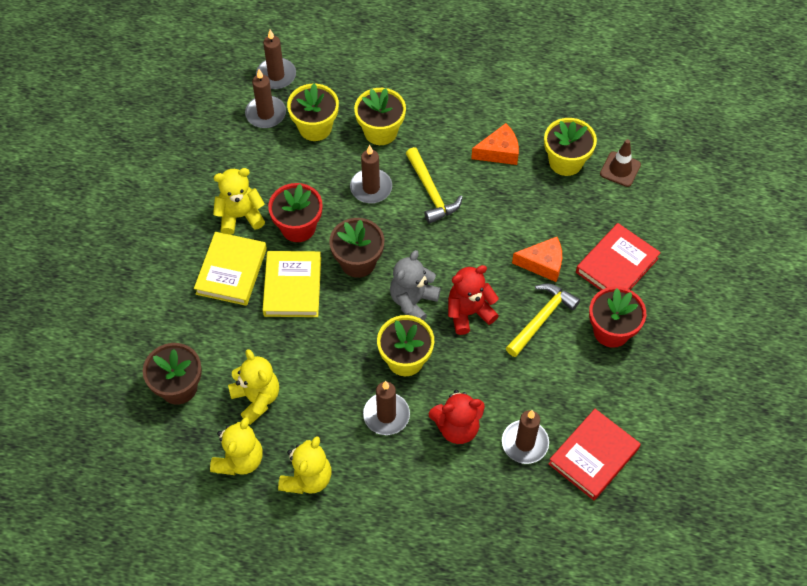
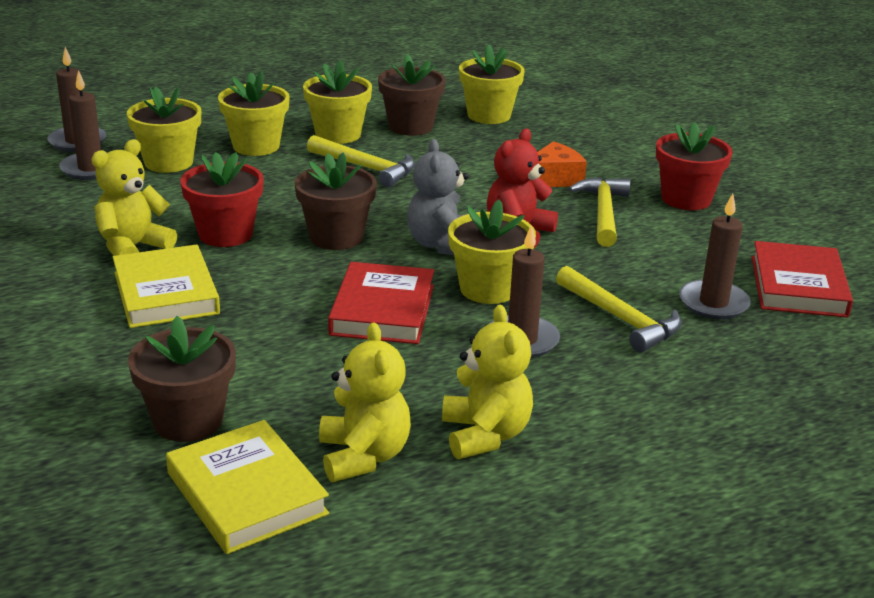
camera: 35 degrees left, 30 degrees down
yellow teddy bear [228,349,279,425] -> none
yellow book [263,251,321,317] -> yellow book moved to [166,420,329,554]
brown candle [350,145,392,203] -> none
red teddy bear [429,390,485,444] -> yellow hammer [556,266,682,353]
orange cheese [471,123,519,165] -> brown flower pot [378,54,446,136]
red book [576,223,661,290] -> red book moved to [328,262,434,344]
brown traffic cone [600,139,641,187] -> none
none -> yellow flower pot [303,60,372,144]

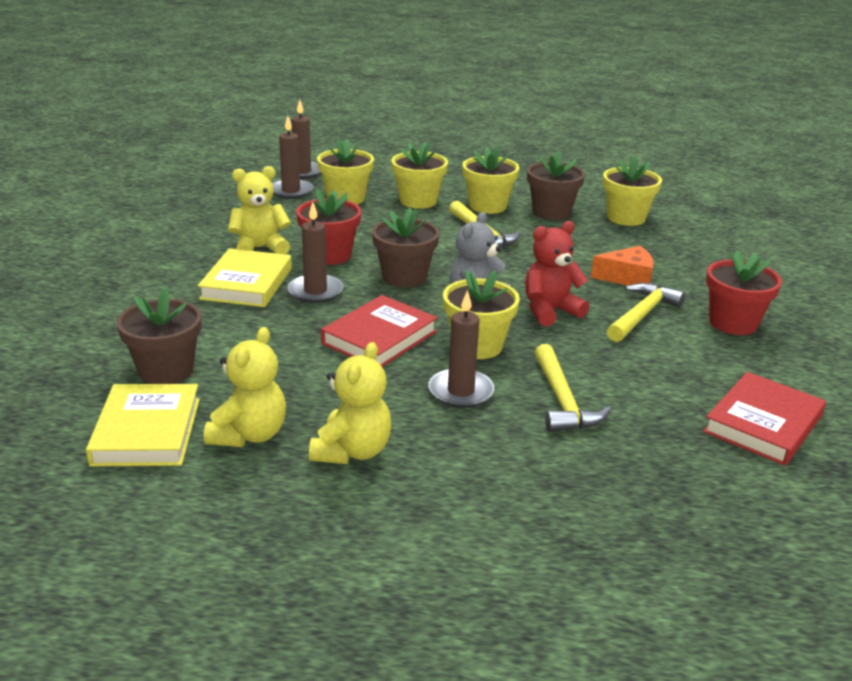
camera: 30 degrees right, 0 degrees up
brown candle [679,194,751,320] -> brown candle moved to [287,202,343,303]

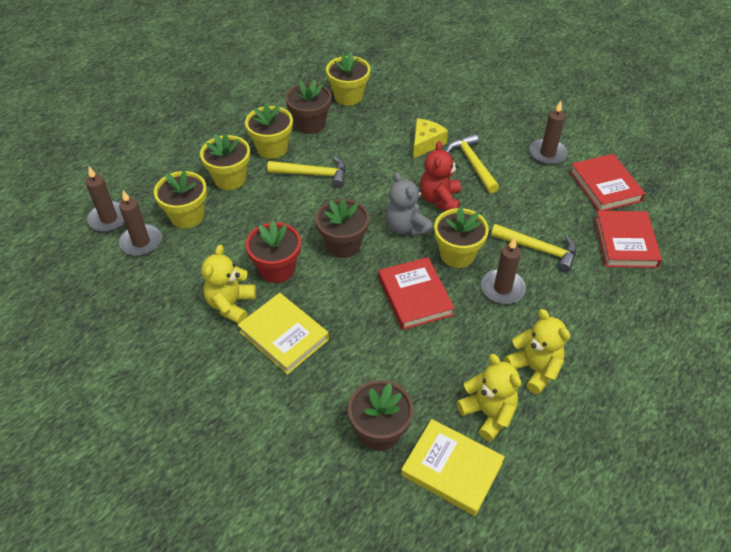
camera: 55 degrees left, 20 degrees up
brown candle [287,202,343,303] -> brown candle moved to [529,101,568,165]
orange cheese [591,246,654,286] -> yellow cheese [413,118,448,159]
red flower pot [706,251,782,335] -> none
none -> red book [595,211,662,268]

